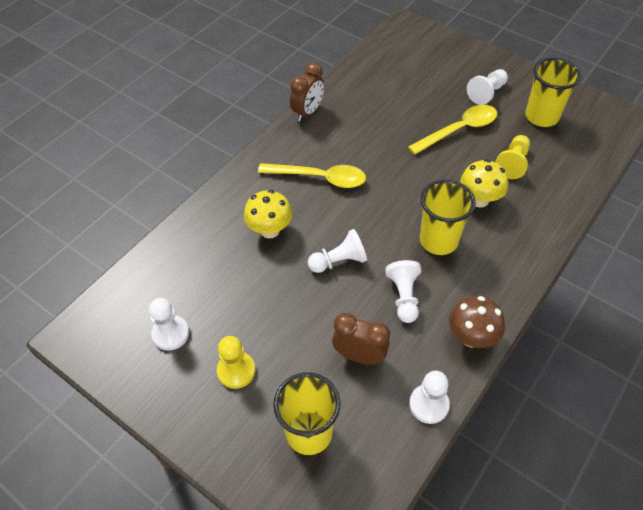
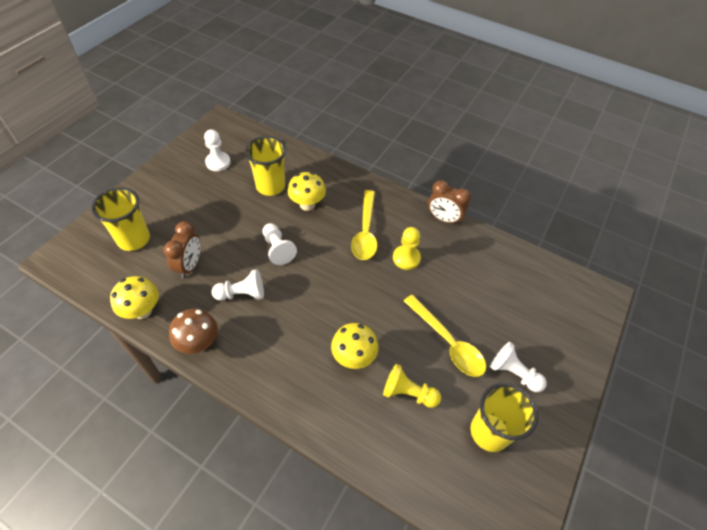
camera: 80 degrees right, 0 degrees up
yellow pawn [217,336,255,389] -> yellow pawn moved to [393,227,421,270]
white pawn [409,371,450,424] -> yellow mushroom [110,276,159,319]
yellow cup [420,180,476,255] -> yellow cup moved to [245,136,286,196]

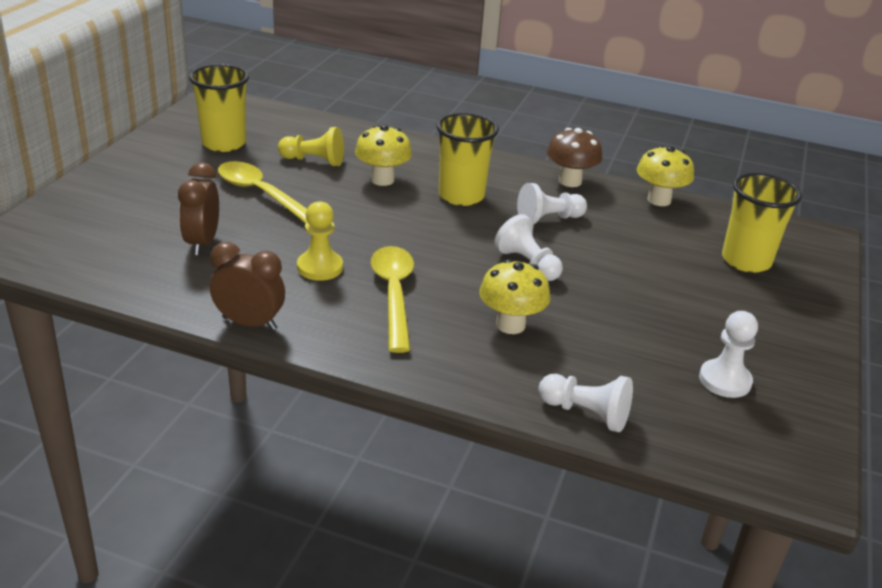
camera: 170 degrees right, 20 degrees down
brown clock [164,221,200,279] -> brown clock moved to [178,162,219,255]
yellow cup [245,136,286,196] -> yellow cup moved to [436,113,499,206]
white pawn [490,342,547,392] -> white pawn moved to [539,374,633,432]

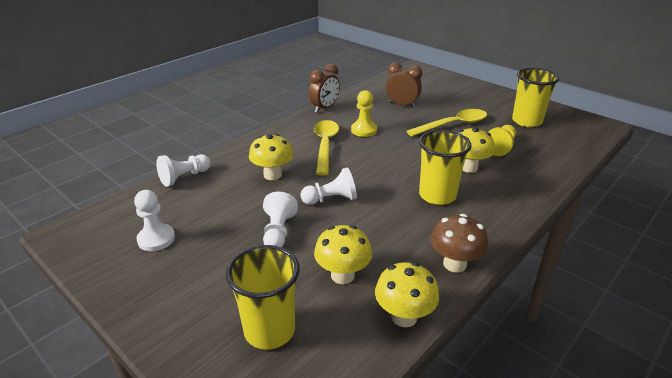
camera: 115 degrees right, 0 degrees up
yellow spoon [371,246,414,353] -> yellow spoon turned 105 degrees counterclockwise [314,120,339,176]
white pawn [517,183,587,225] -> white pawn moved to [263,192,298,247]
none -> yellow mushroom [314,225,372,284]

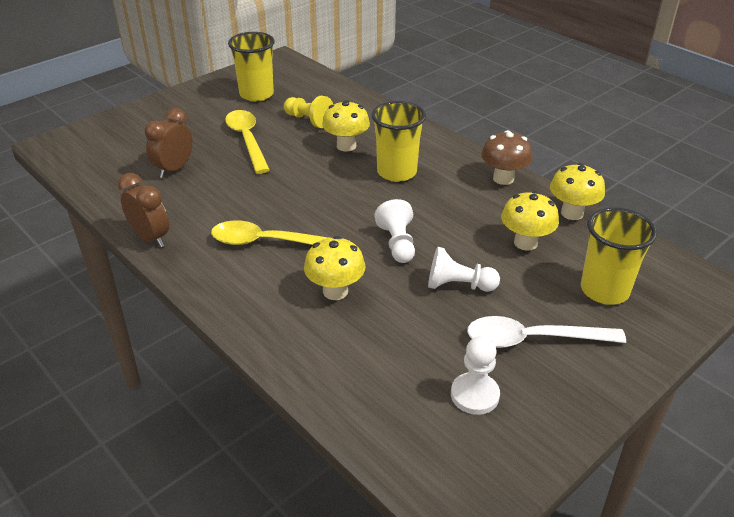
camera: 85 degrees left, 5 degrees up
white pawn [156,154,211,187] -> none
yellow pawn [351,90,377,137] -> none
none -> white spoon [467,316,626,348]

